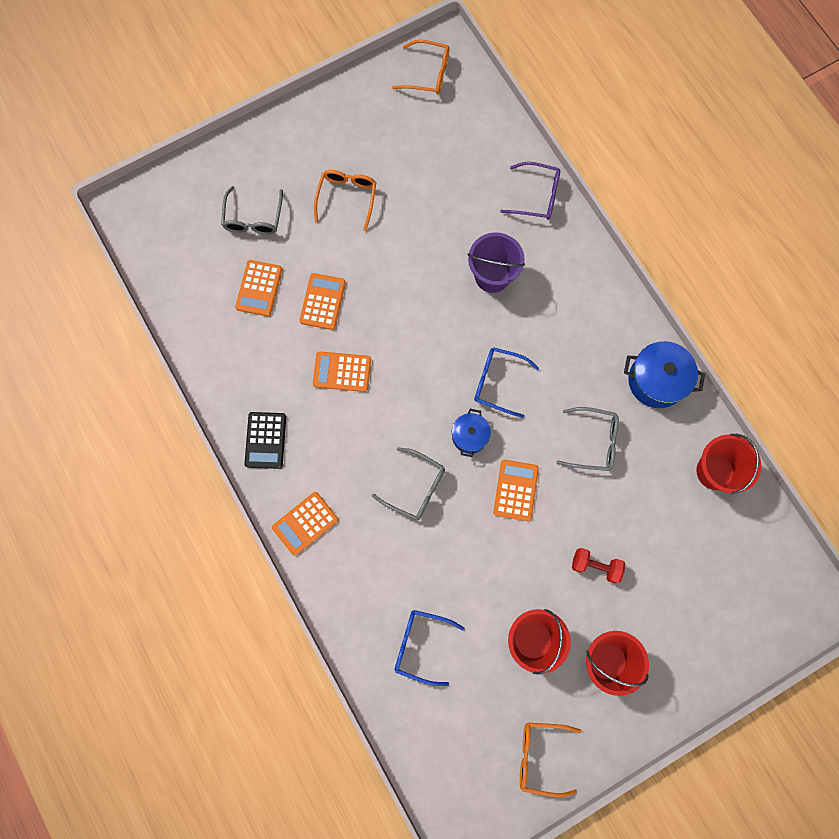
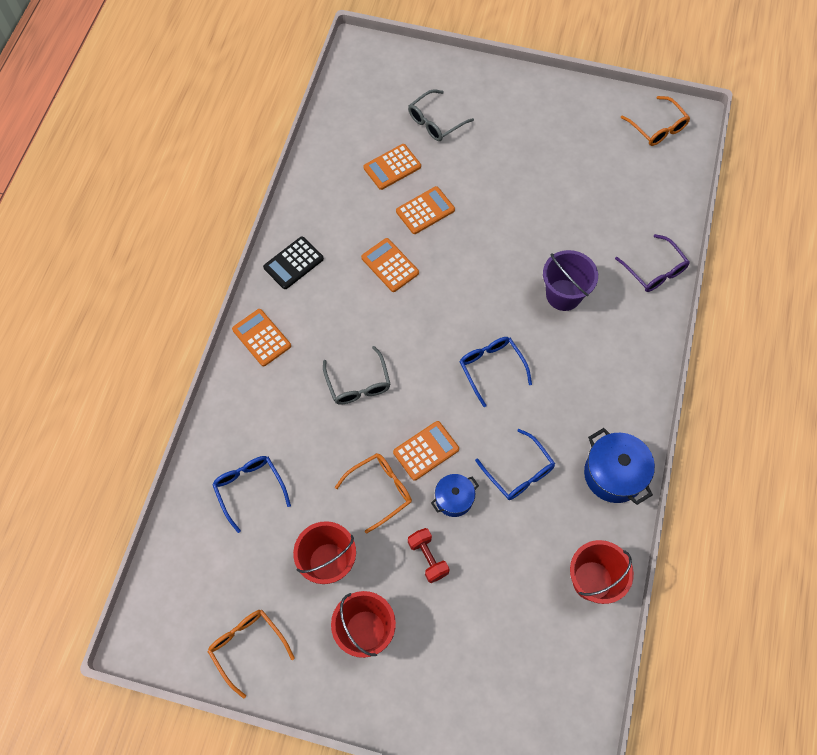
camera: 45 degrees right, 10 degrees down
orange calculator [272,492,338,556] -> orange calculator turned 45 degrees clockwise [232,309,291,366]
orange glasses [314,170,376,231] -> orange glasses moved to [335,453,412,534]
blue pot [452,409,491,457] -> blue pot moved to [431,474,479,517]
grey glasses [556,407,619,471] -> blue glasses [475,429,555,500]

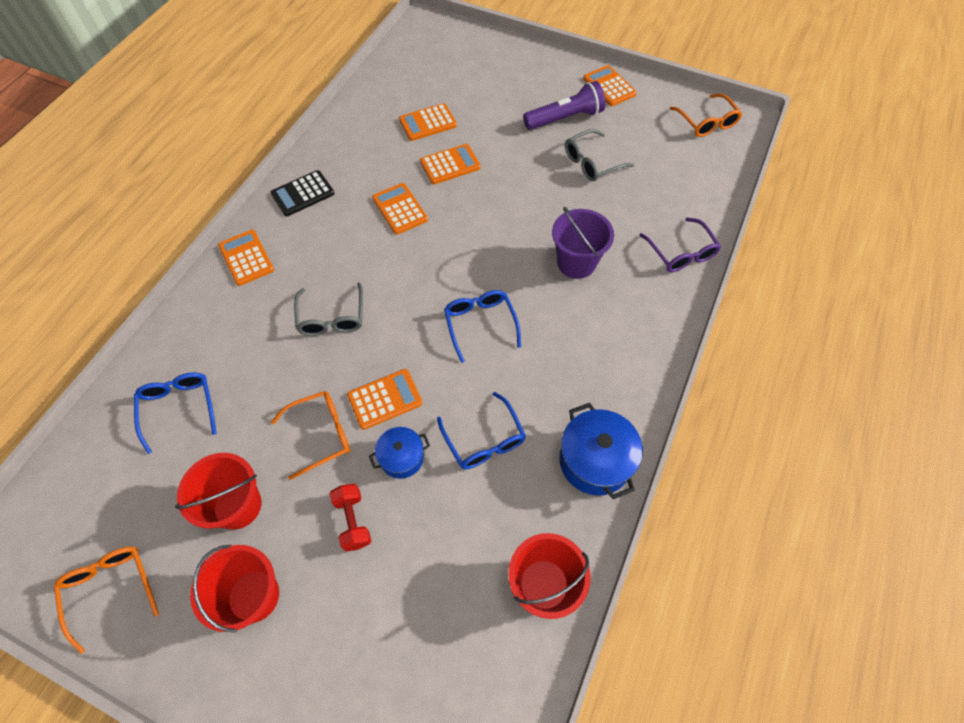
camera: 10 degrees right, 5 degrees down
grey glasses [408,89,474,141] -> grey glasses moved to [565,129,634,181]
none -> purple flashlight [523,81,605,130]
none -> orange calculator [583,65,637,106]

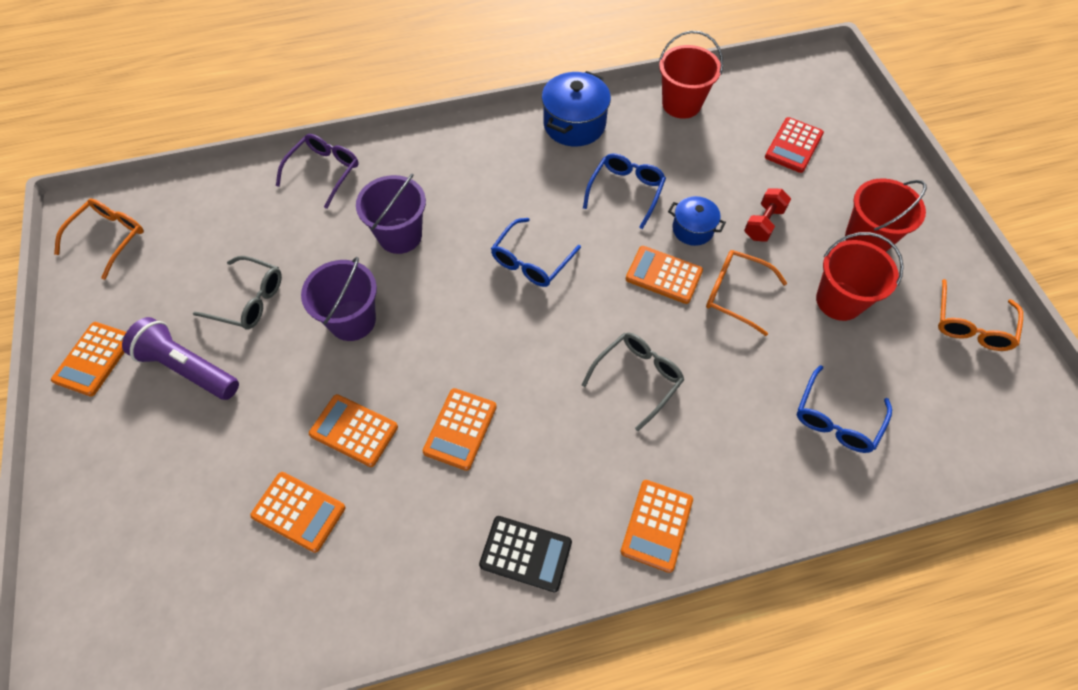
camera: 130 degrees left, 0 degrees up
none -> purple bucket [301,257,377,341]
none -> red calculator [765,117,824,173]

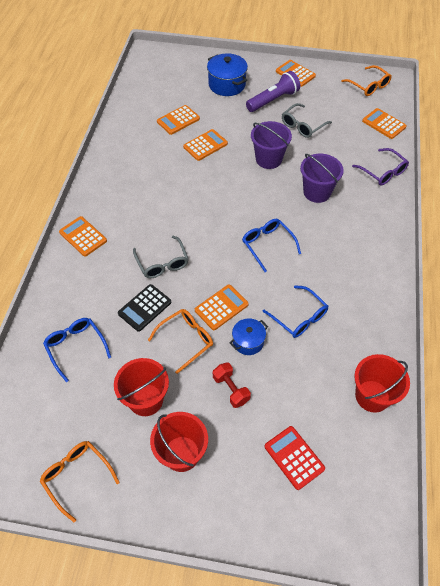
camera: 115 degrees right, 5 degrees down
orange calculator [422,388,497,471] -> orange calculator moved to [362,108,407,139]
black calculator [479,516,572,592] -> black calculator moved to [118,284,171,332]
blue pot [542,71,611,146] -> blue pot moved to [207,53,248,96]

